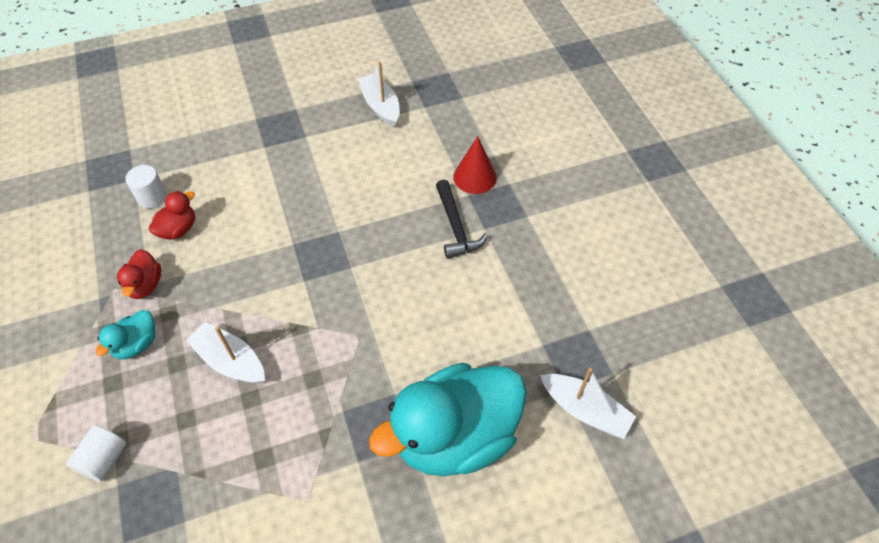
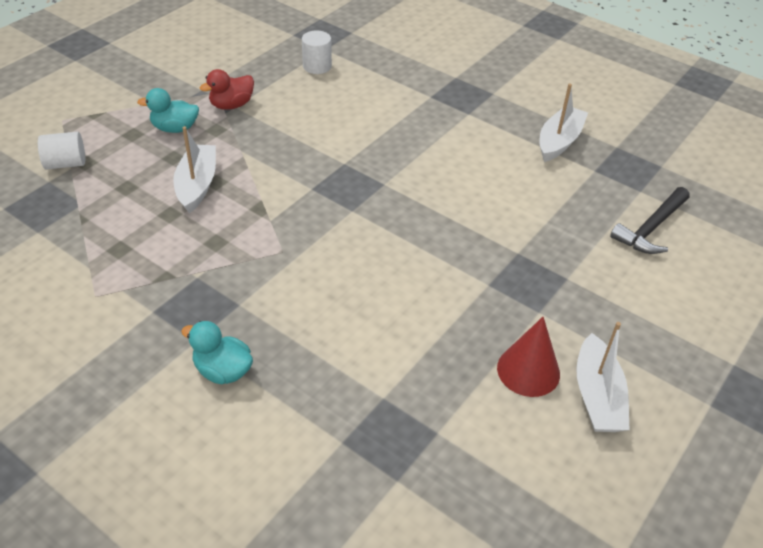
camera: 55 degrees right, 10 degrees down
red duck [149,191,195,240] -> none
turquoise duck [369,363,527,476] -> turquoise duck [181,321,253,384], size x0.43
black hammer [436,180,488,259] -> black hammer moved to [610,187,690,254]
red cone [453,136,497,194] -> red cone moved to [497,317,560,397]
white boat [540,368,636,439] -> white boat moved to [576,322,630,432]

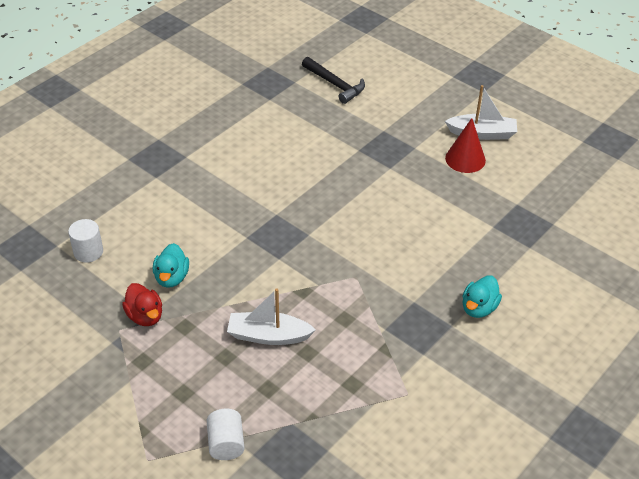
camera: 85 degrees left, 0 degrees up
turquoise duck [137,88,199,133] -> turquoise duck moved to [153,243,189,288]
white boat [540,83,588,162] -> none

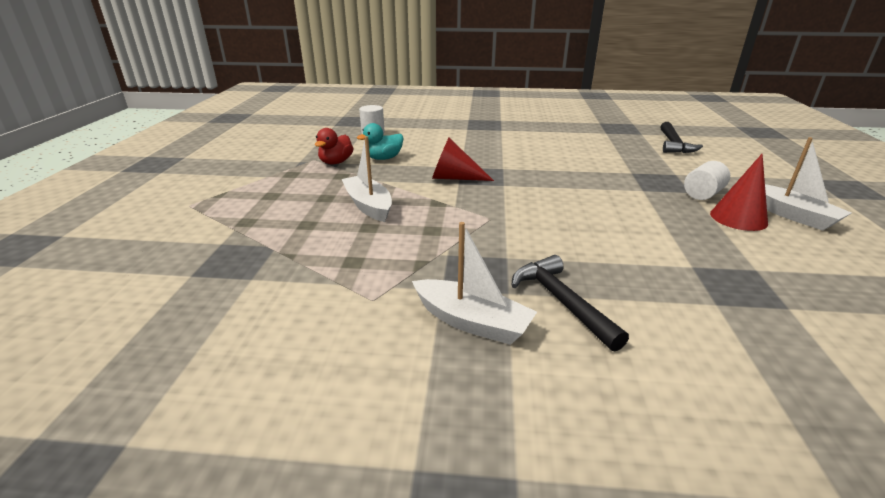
camera: 55 degrees right, 15 degrees down
white cylinder [207,409,245,460] -> white cylinder moved to [684,161,730,200]
turquoise duck [462,275,502,318] -> black hammer [511,255,629,352]
none -> white boat [412,222,537,345]
none -> red cone [432,138,494,181]

